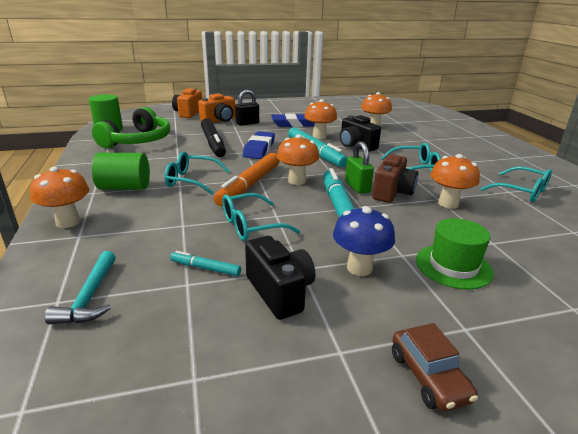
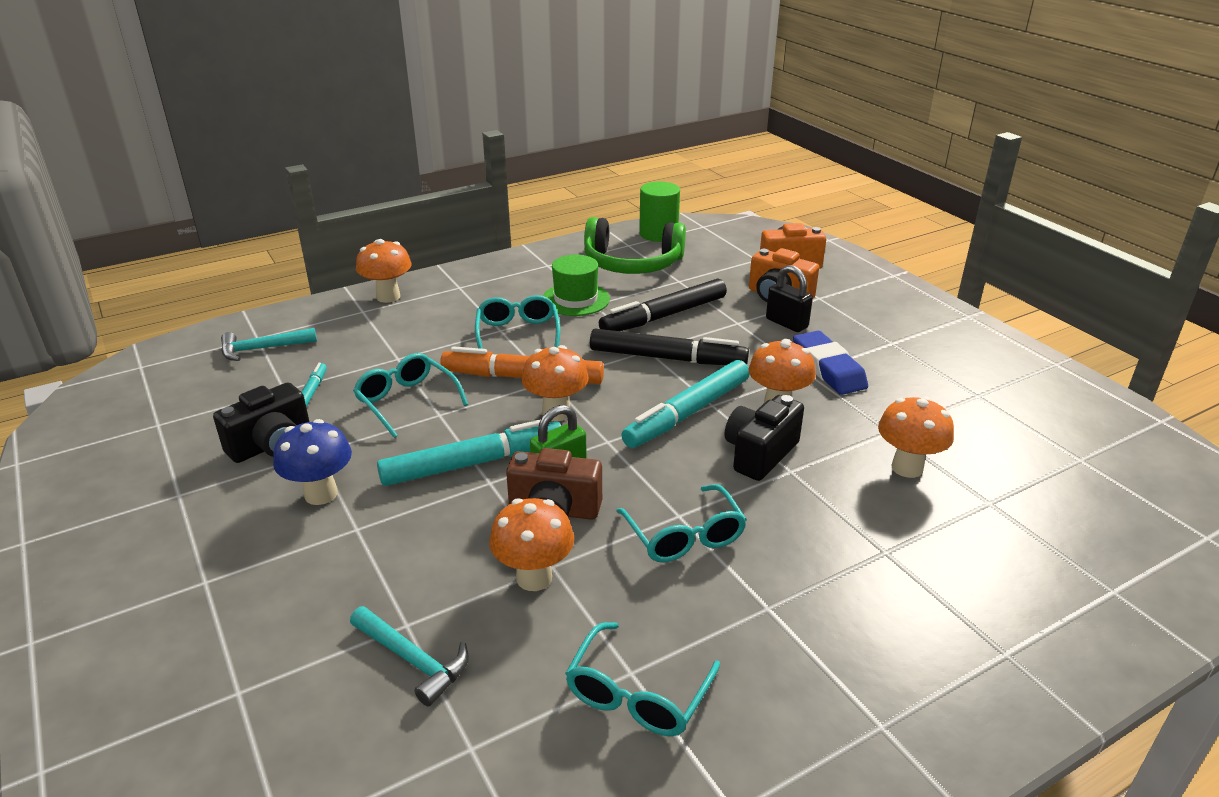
camera: 75 degrees right, 5 degrees up
green cylinder [92,153,150,190] -> none
blue eraser [243,131,275,159] -> black marker [590,329,749,365]
brown car [392,323,478,411] -> none
green hat [416,218,494,290] -> green hat moved to [543,255,610,316]
none -> turquoise hammer [350,606,469,707]

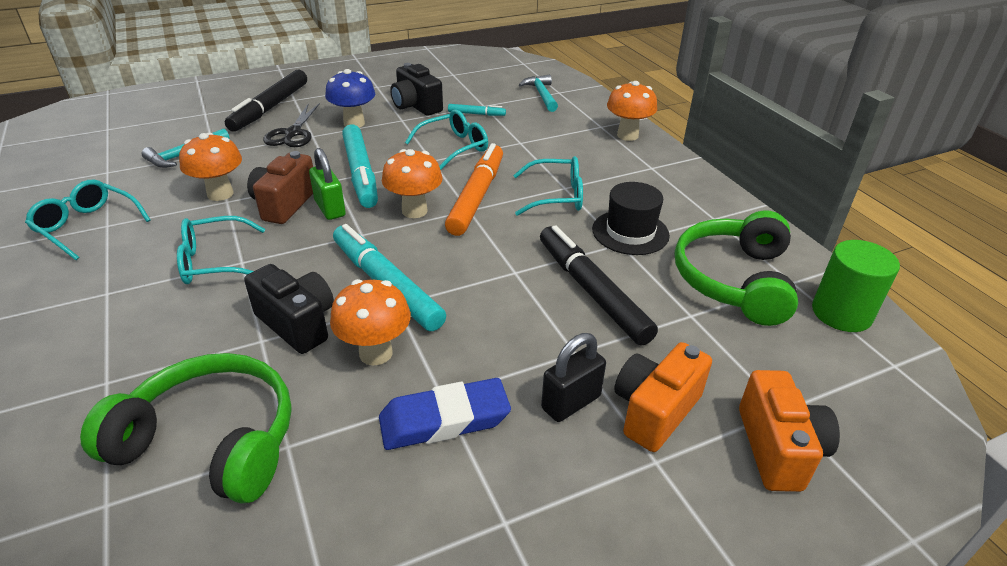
camera: 95 degrees right, 5 degrees up
green hat [543,255,610,316] -> black hat [592,182,670,255]
black marker [590,329,749,365] -> black marker moved to [225,70,307,132]
orange mushroom [878,396,954,478] -> green headphones [80,353,292,504]
none -> black scissors [263,103,320,147]

